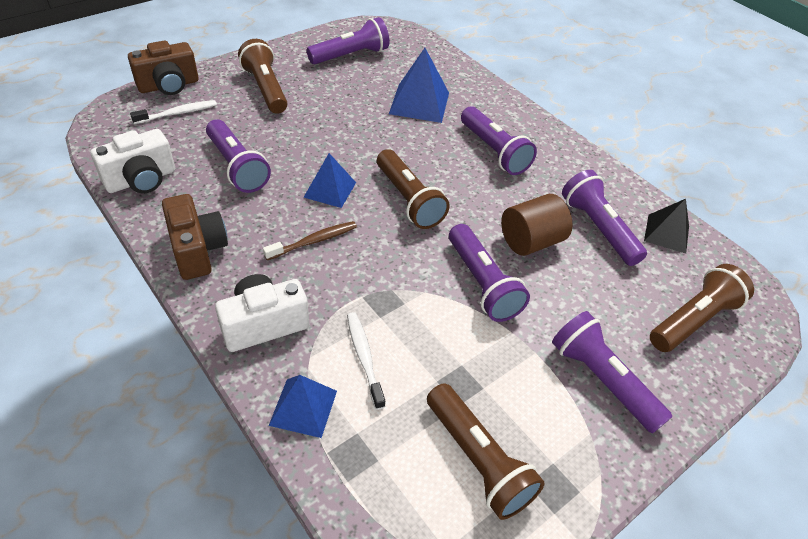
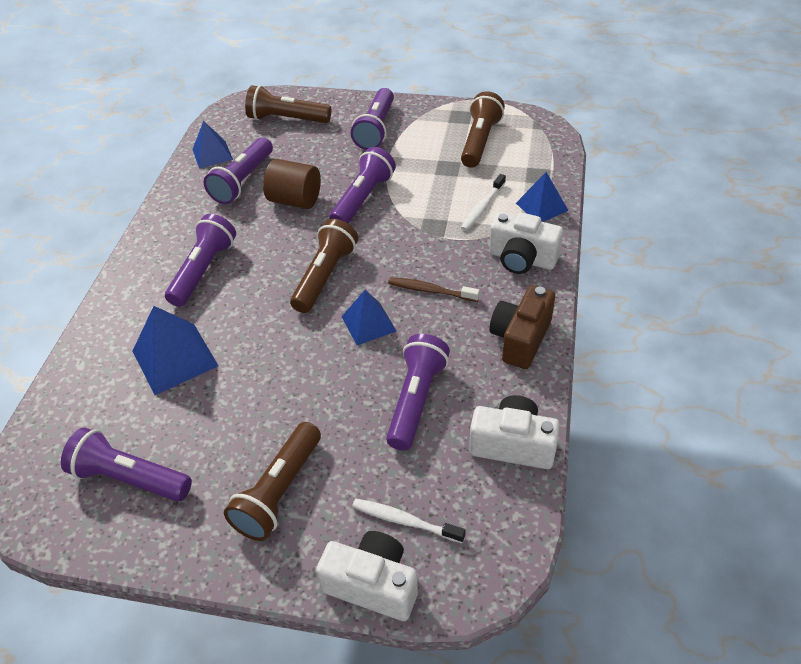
camera: 125 degrees left, 0 degrees up
brown camera [128,40,198,95] -> white camera [316,531,418,621]
black pyramid [644,199,689,254] -> blue pyramid [192,121,233,169]

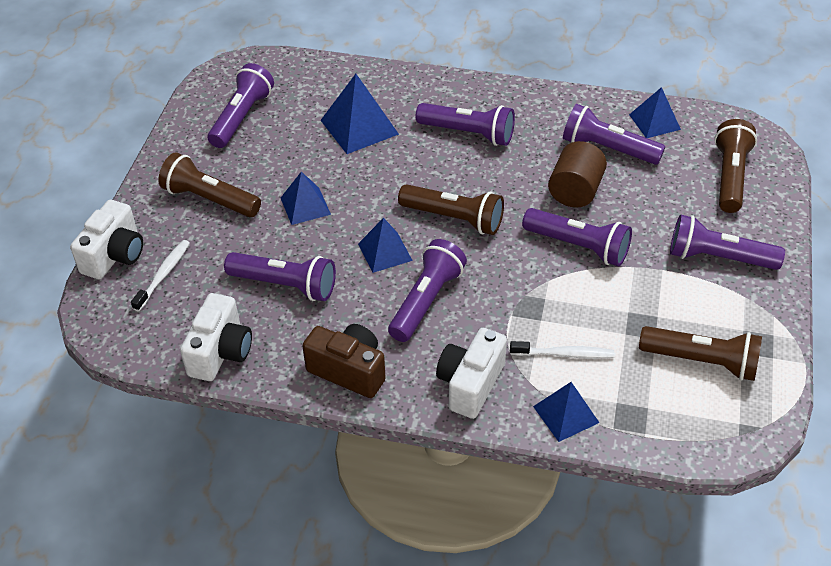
camera: 90 degrees right, 0 degrees up
brown toothbrush [388,277,480,302] -> purple flashlight [388,239,467,342]
white toothbrush [461,174,506,231] -> white toothbrush turned 150 degrees clockwise [510,341,614,359]
none -> blue pyramid [281,172,331,225]

